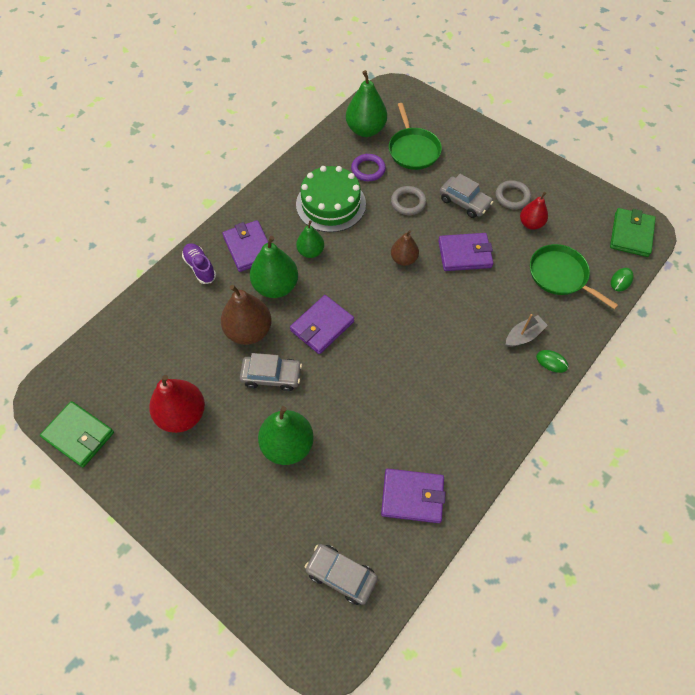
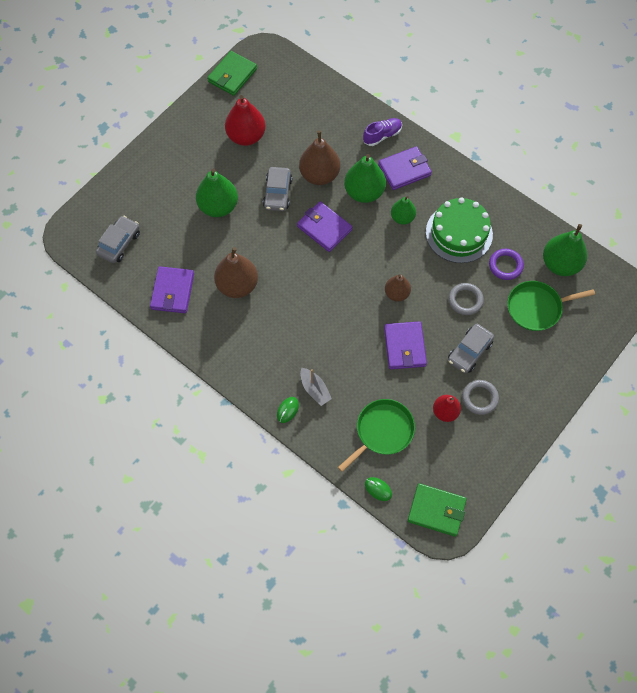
camera: 90 degrees right, 5 degrees up
none -> brown pear [214,247,258,298]

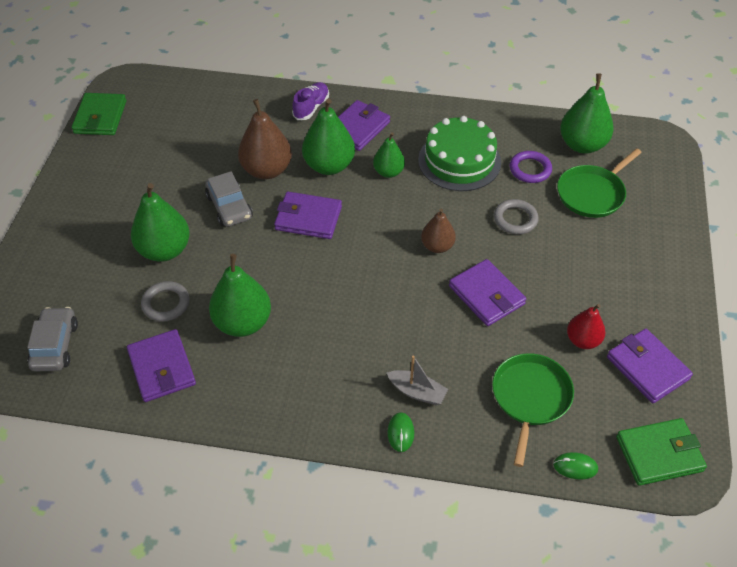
camera: 30 degrees left, 15 degrees down
brown pear [214,247,258,298] -> green pear [209,254,271,337]
red pear [225,95,266,146] -> none
grey car [448,324,494,373] -> none
grey ring [462,380,499,415] -> grey ring moved to [141,281,189,322]
none -> purple wallet [607,329,693,403]

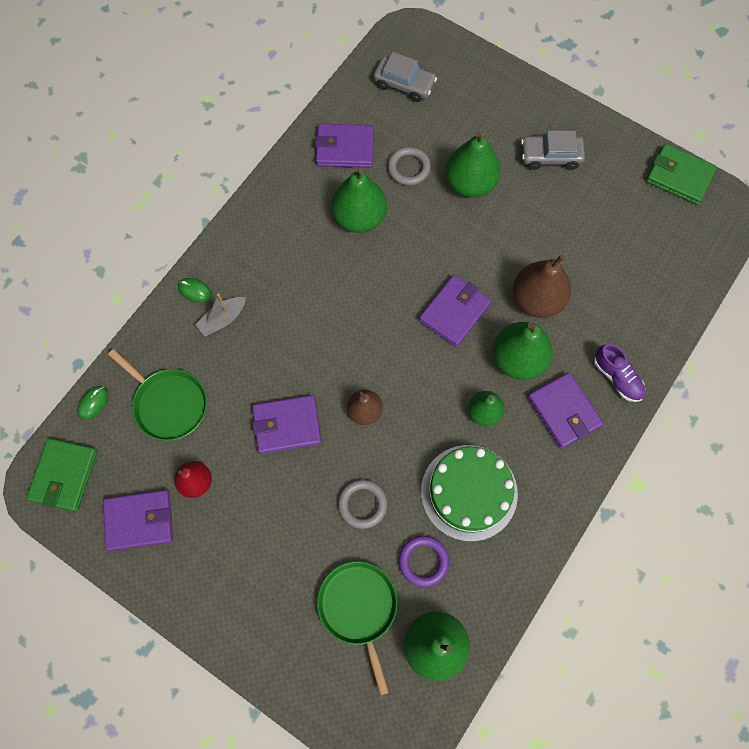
camera: 115 degrees right, 20 degrees up
grey car [205,171,253,227] -> grey car moved to [521,131,585,170]

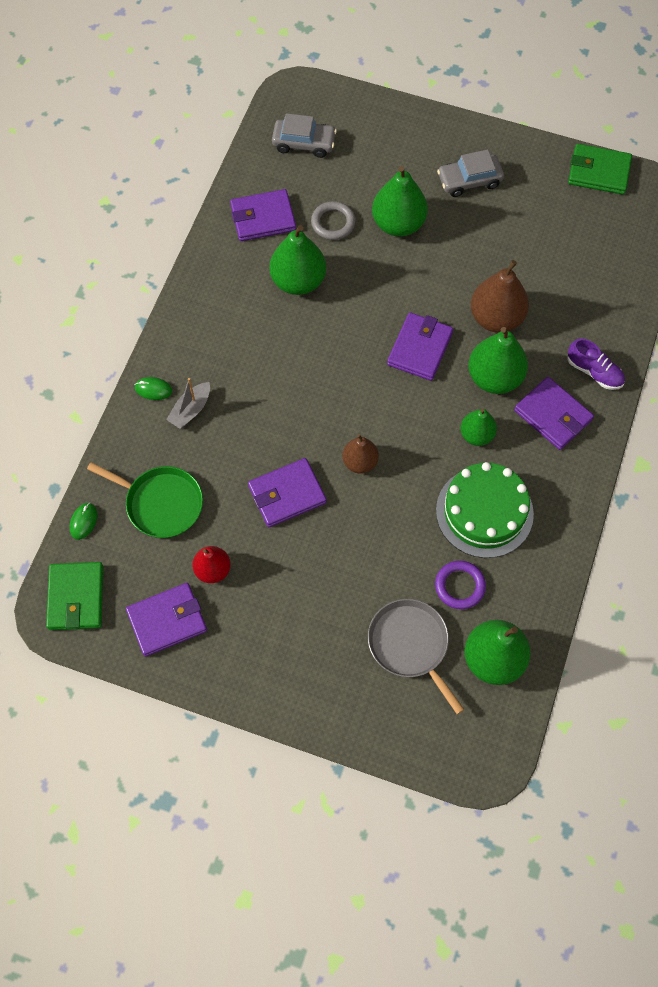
camera: 15 degrees left, 5 degrees down
green pan [317,561,397,696] -> grey pan [368,599,465,714]
grey ring [338,479,387,529] -> none

